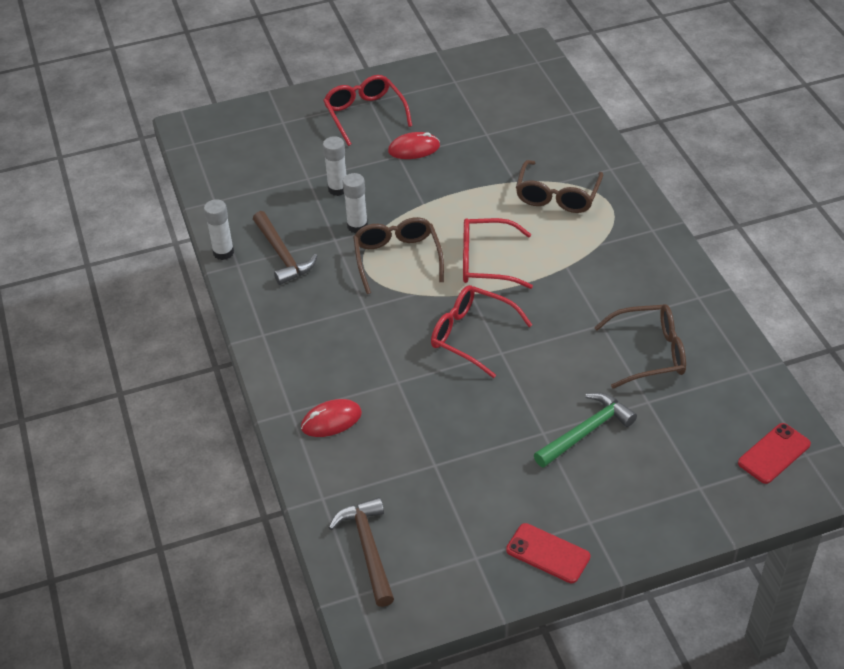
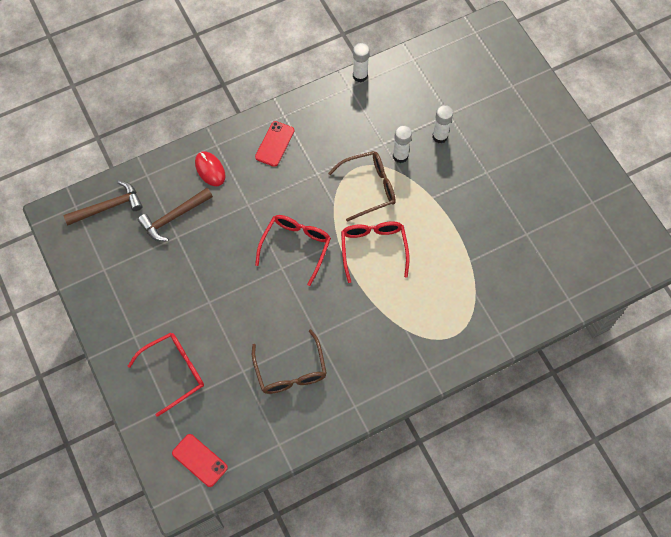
camera: 80 degrees right, 20 degrees up
brown hammer [253,211,318,285] -> brown hammer moved to [138,188,213,241]
red glasses [323,75,412,146] -> red glasses moved to [128,333,204,417]
red mouse [388,132,440,159] -> none
red phone [506,523,590,583] -> red phone moved to [255,121,294,167]
brown glasses [516,160,603,213] -> none
green hammer [534,392,637,468] -> none

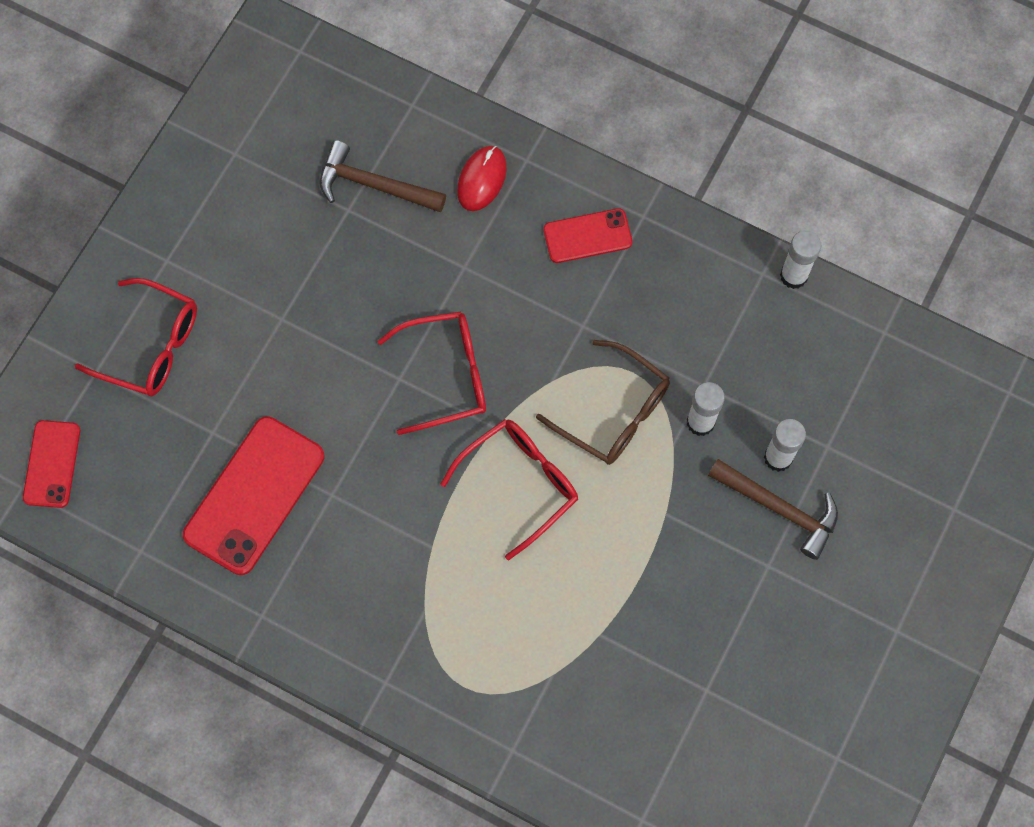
camera: 55 degrees right, 5 degrees up
brown hammer [63,181,143,225] -> brown hammer moved to [708,459,838,560]
brown glasses [252,329,327,394] -> red phone [183,416,324,575]

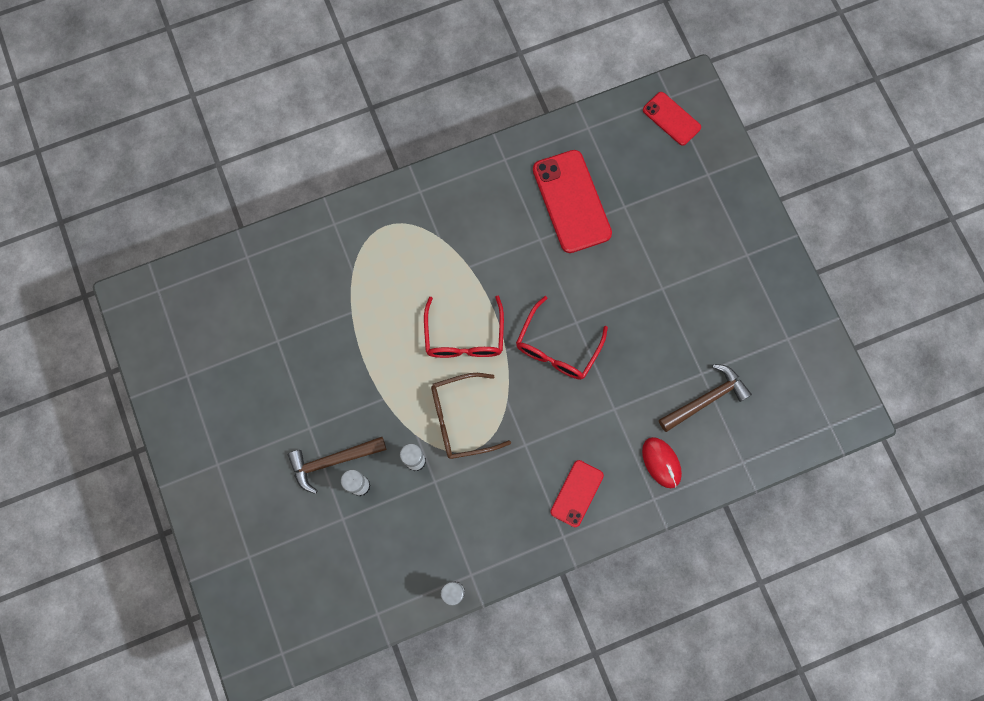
camera: 130 degrees right, 5 degrees up
red glasses [75,278,197,396] -> none

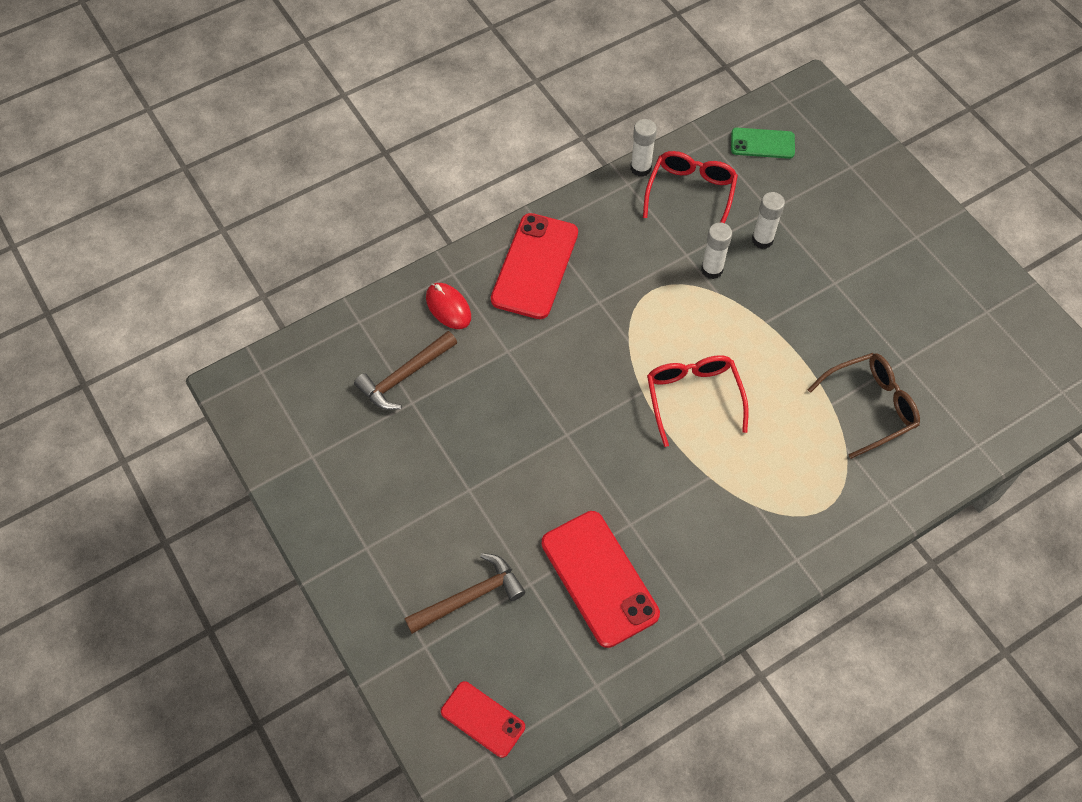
camera: 170 degrees right, 15 degrees down
brown hammer [288,437,386,494] -> brown hammer moved to [404,553,525,634]
brown glasses [431,373,511,459] -> brown glasses moved to [808,353,920,459]
red glasses [516,296,608,380] -> red glasses moved to [643,151,738,223]
red phone [550,460,604,527] -> red phone [491,213,578,319], size x1.74
none -> green phone [731,128,795,159]

